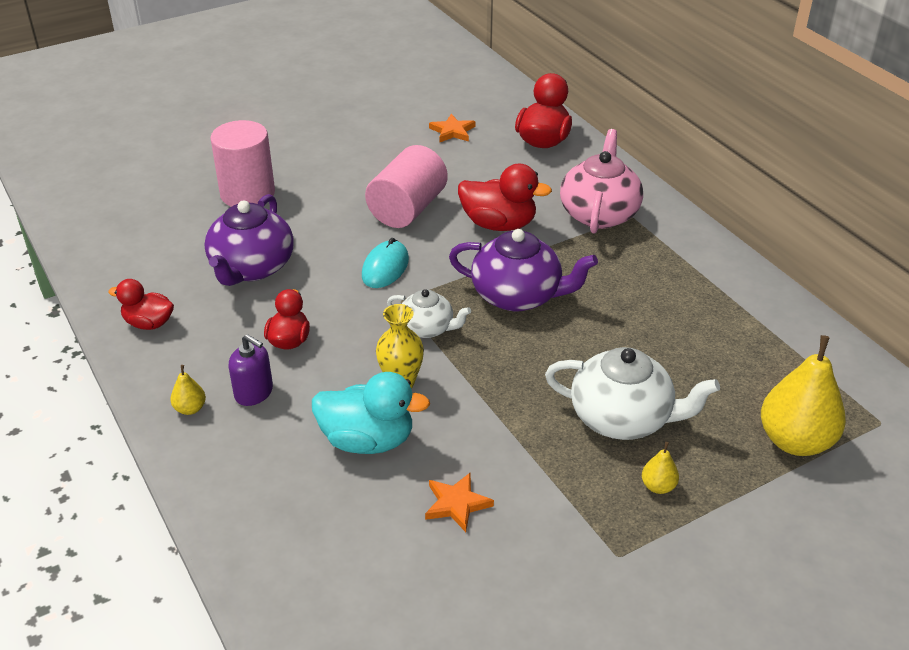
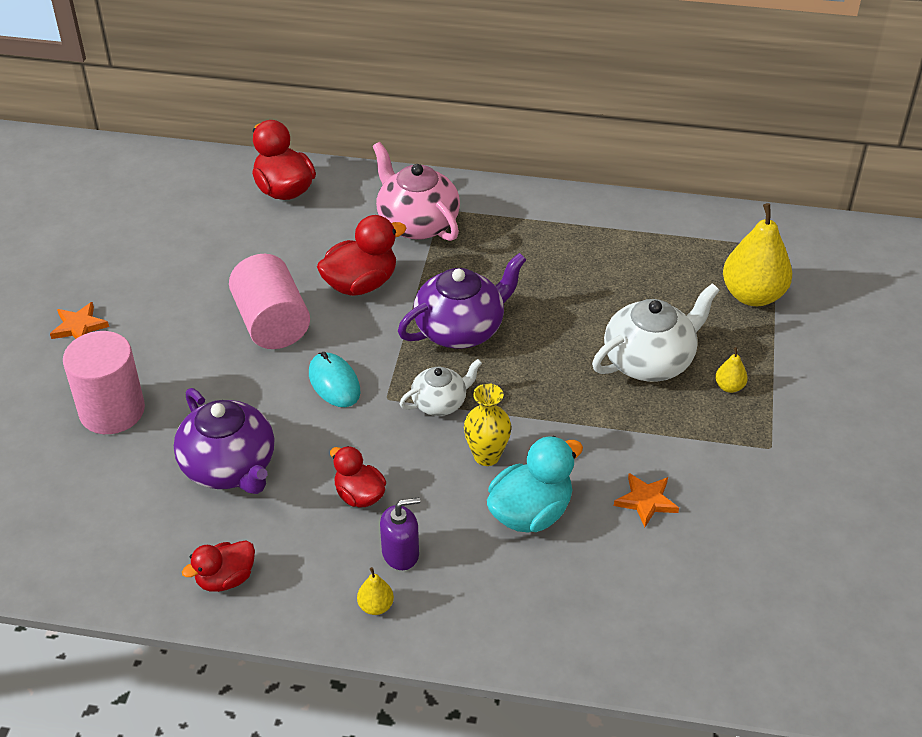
camera: 50 degrees left, 5 degrees up
orange star [429,114,476,142] -> orange star moved to [50,302,109,339]

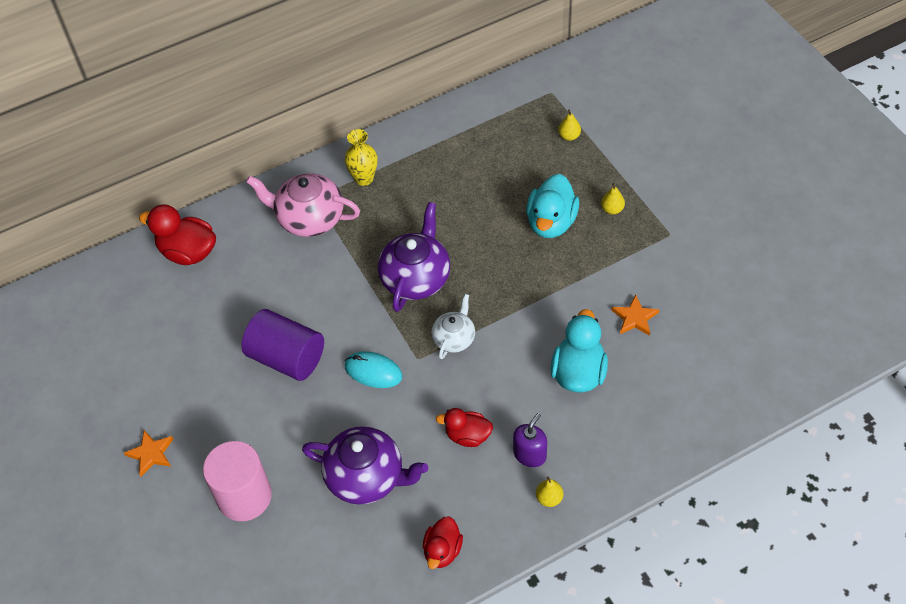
camera: 35 degrees left, 10 degrees up
pink cylinder [229,254,310,349] -> purple cylinder [241,309,324,381]
red duck [317,215,407,296] -> none
yellow vase [464,383,512,466] -> yellow vase moved to [345,129,378,186]
white teapot [592,283,720,382] -> turquoise duck [526,174,579,238]
yellow pear [723,203,792,306] -> yellow pear [558,110,581,141], size x0.44

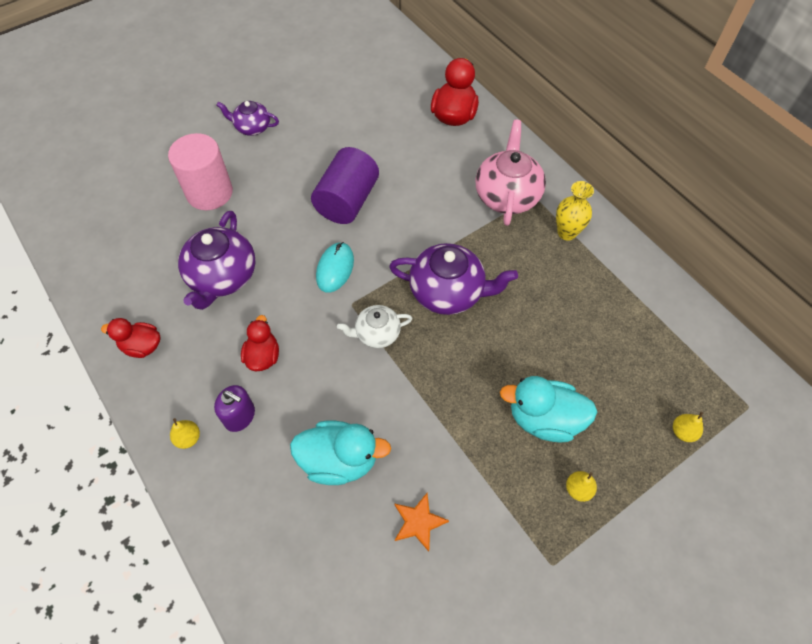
camera: 80 degrees right, 5 degrees up
orange star [124,430,173,477] -> purple teapot [217,101,279,136]
white teapot [431,294,475,359] -> white teapot turned 150 degrees clockwise [337,305,413,348]

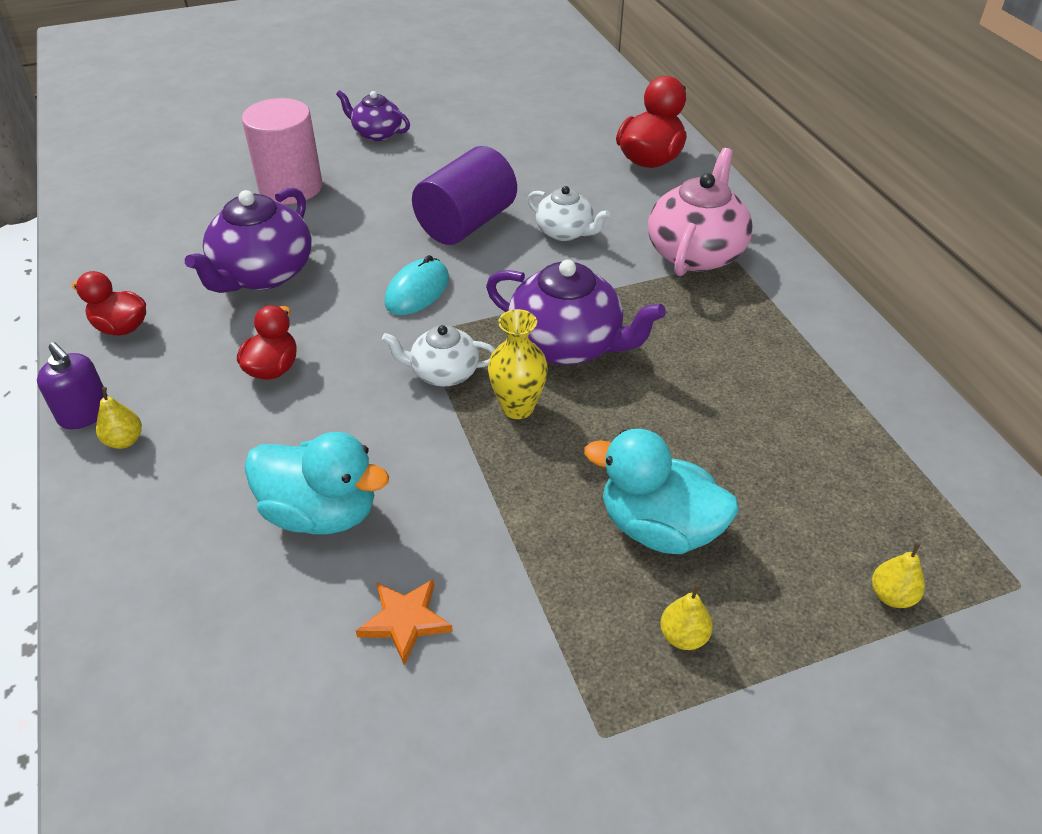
camera: 15 degrees right, 15 degrees down
purple soap dispenser [214,385,255,432] -> purple soap dispenser moved to [37,342,108,429]
yellow vase [556,181,594,241] -> yellow vase moved to [488,309,548,419]
none -> white teapot [528,186,610,241]

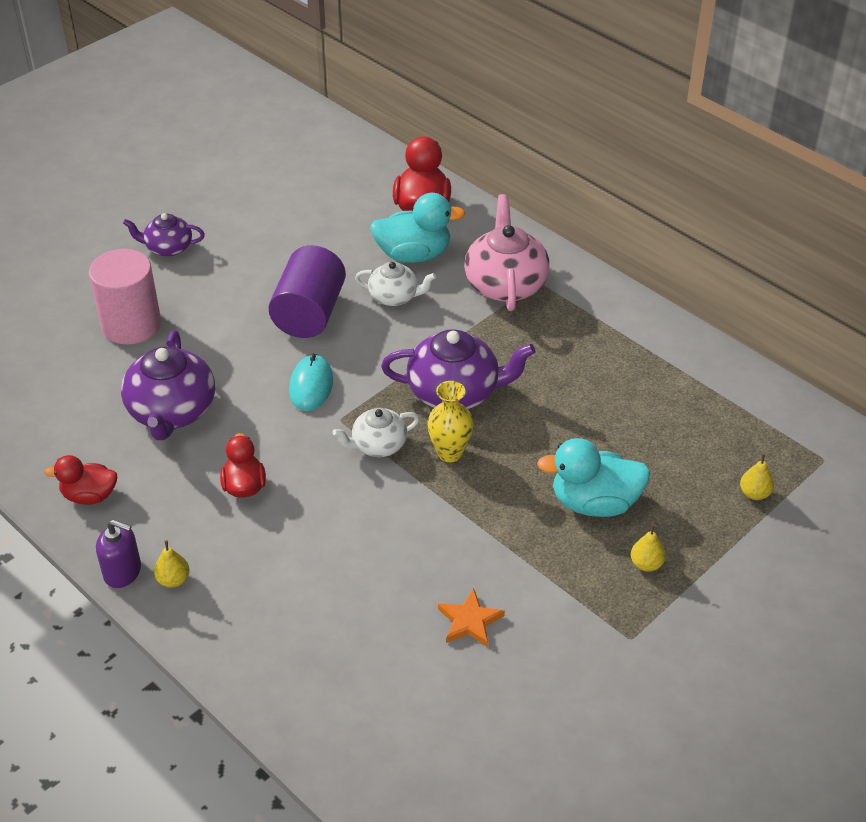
camera: 25 degrees left, 0 degrees up
turquoise duck [244,432,389,534] -> turquoise duck moved to [370,193,465,263]

